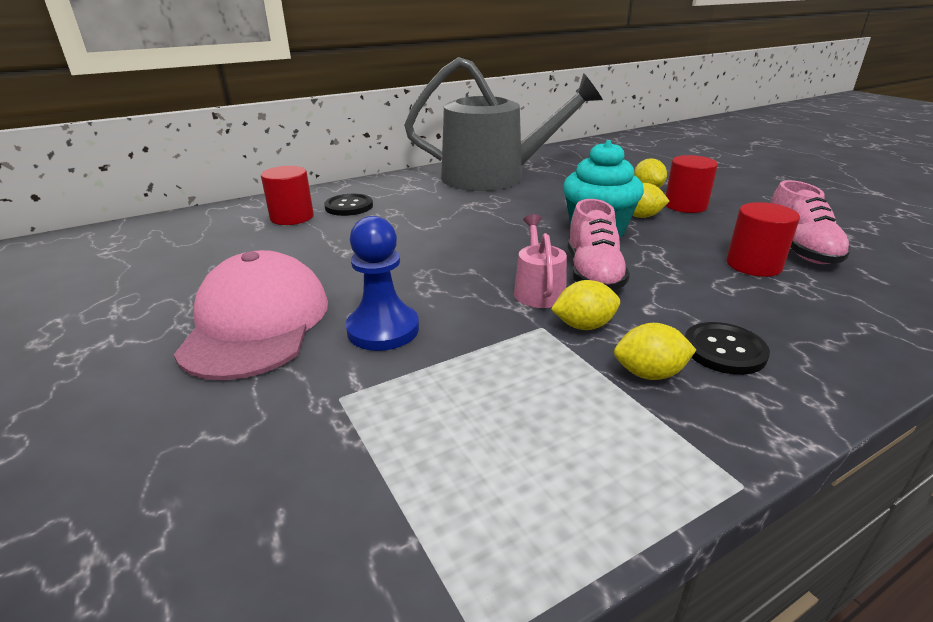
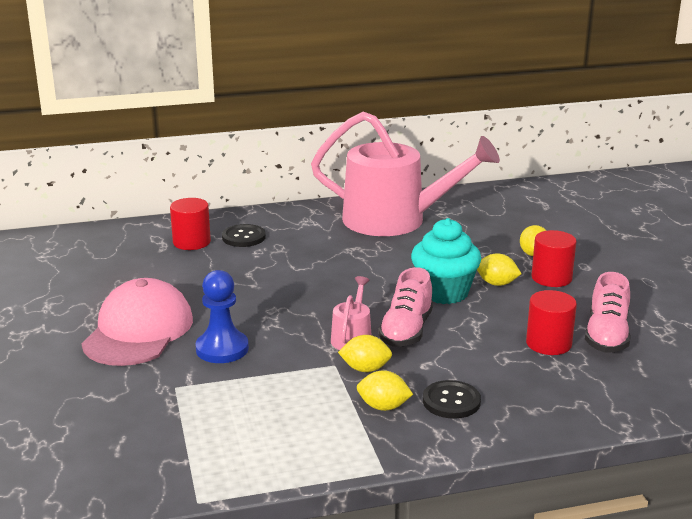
camera: 15 degrees right, 5 degrees down
grey watering can [404,57,603,191] -> pink watering can [311,111,500,236]

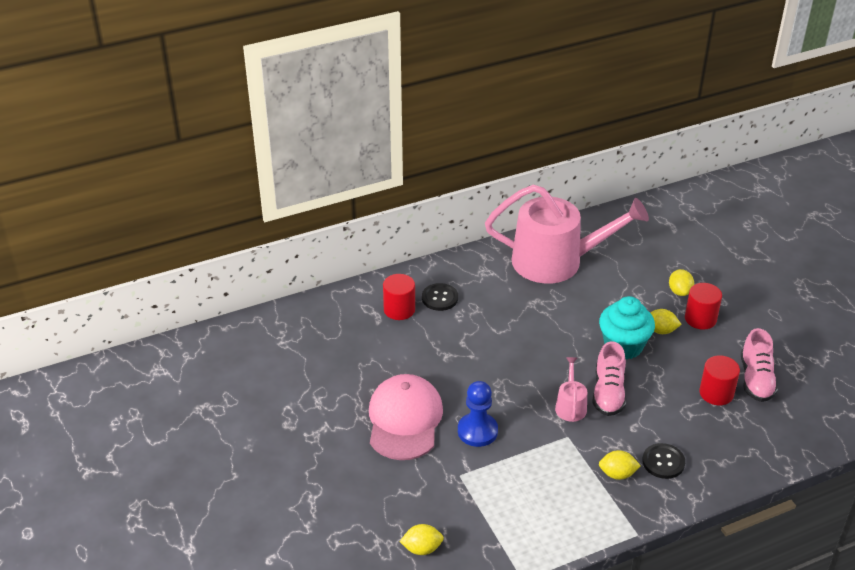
camera: 10 degrees left, 15 degrees up
yellow lemon [338,335,392,372] -> yellow lemon moved to [399,524,444,555]

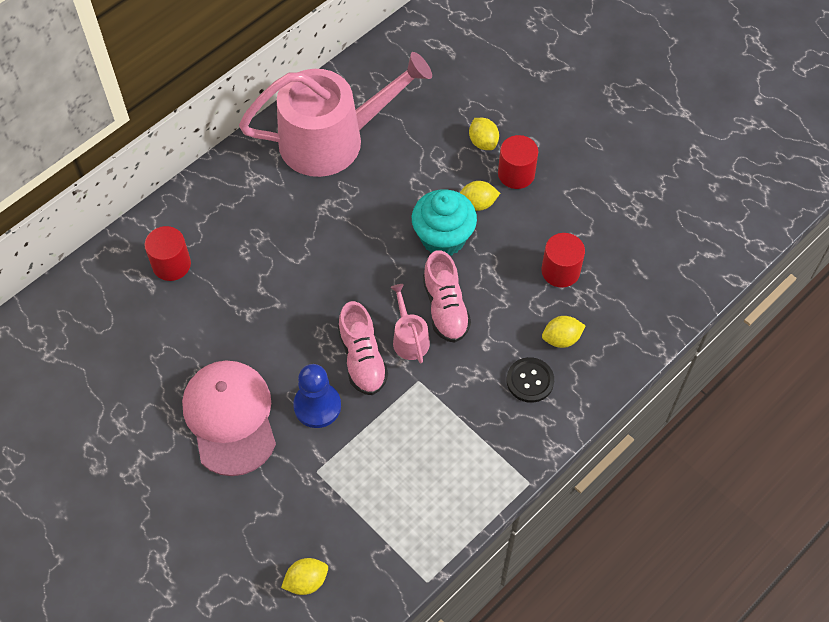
camera: 20 degrees left, 20 degrees up
black button [422,283,458,311] -> none
yellow lemon [599,450,641,480] -> yellow lemon moved to [542,316,586,348]
pink shoe [741,328,778,402] -> pink shoe moved to [338,301,388,395]

